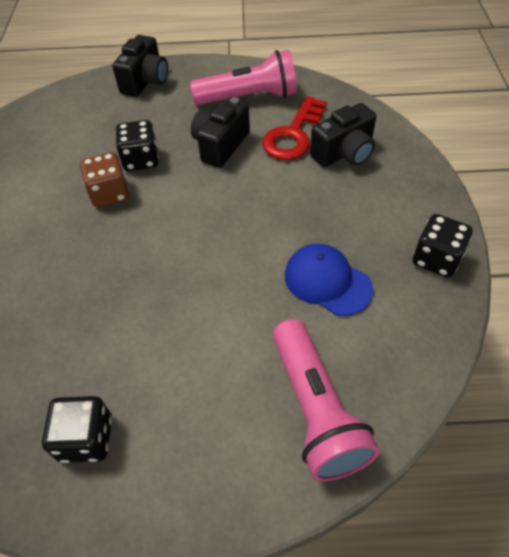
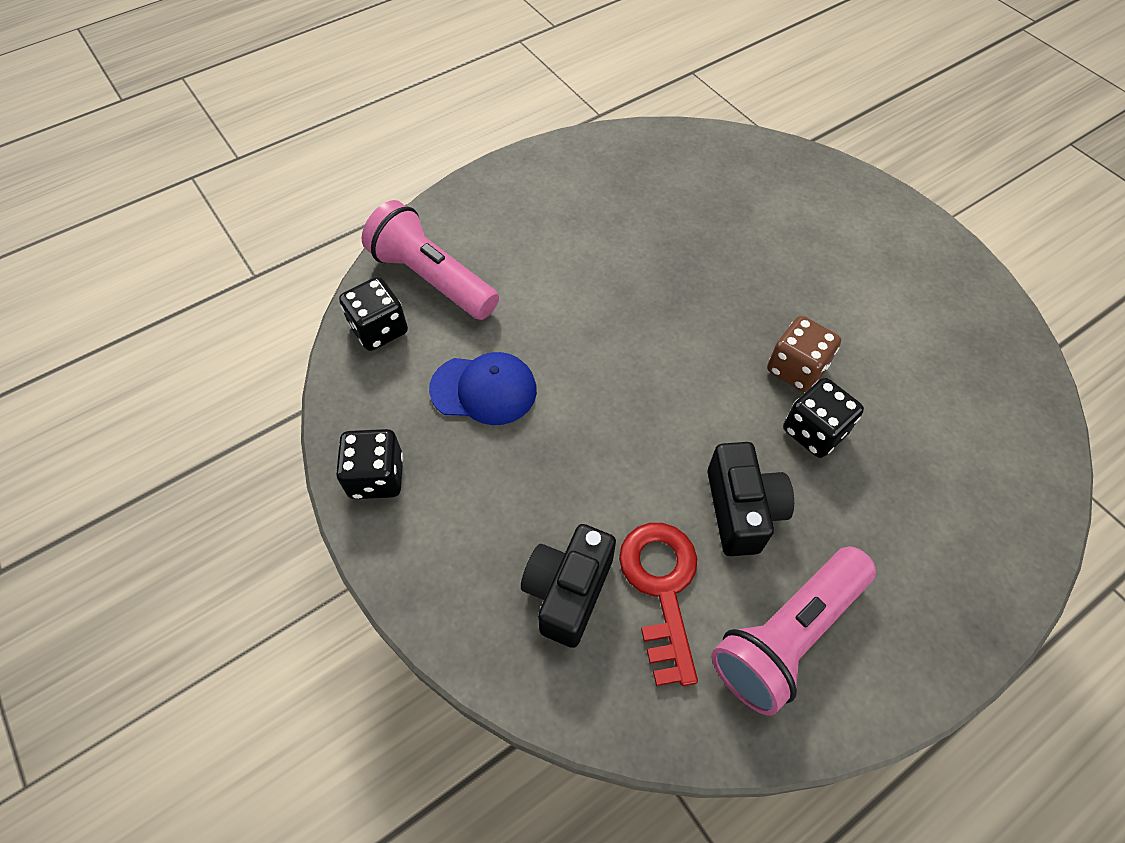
camera: 145 degrees right, 5 degrees up
black dice [42,396,112,463] -> black dice moved to [339,277,408,351]
black camera [112,35,168,97] -> none

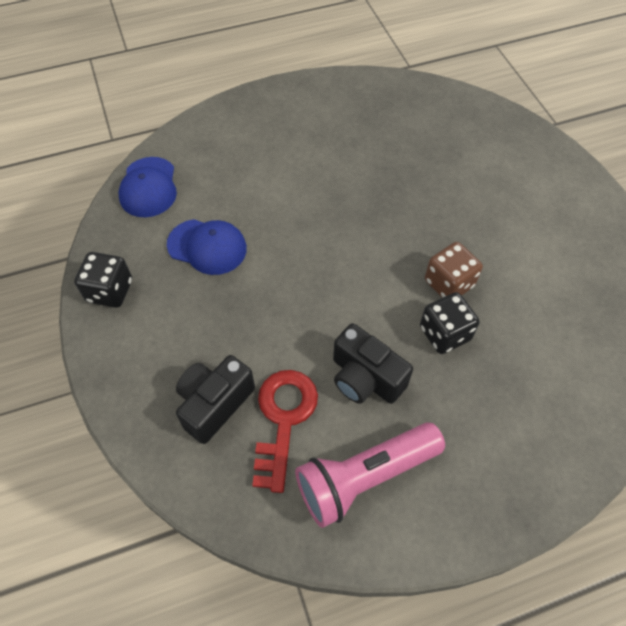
camera: 15 degrees right, 0 degrees up
black dice [339,277,408,351] -> blue cap [119,157,177,217]
pink flashlight [362,200,499,320] -> none
black camera [707,442,794,556] -> black camera turned 120 degrees clockwise [333,323,413,404]

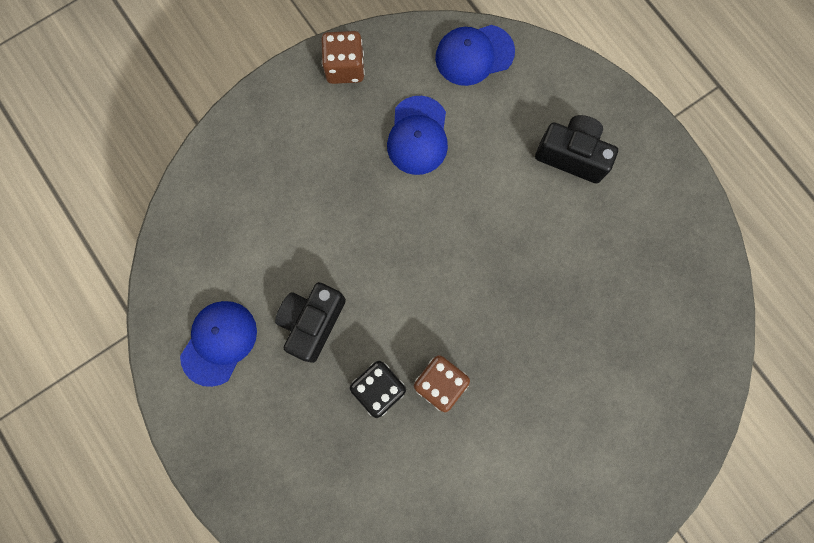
camera: 75 degrees right, 20 degrees up
black dice [74,252,132,308] -> brown dice [321,31,365,84]
black camera [176,355,255,444] -> black camera moved to [535,115,618,184]
red key [252,370,318,493] -> none
pink flashlight [295,422,445,528] -> blue cap [180,301,257,387]

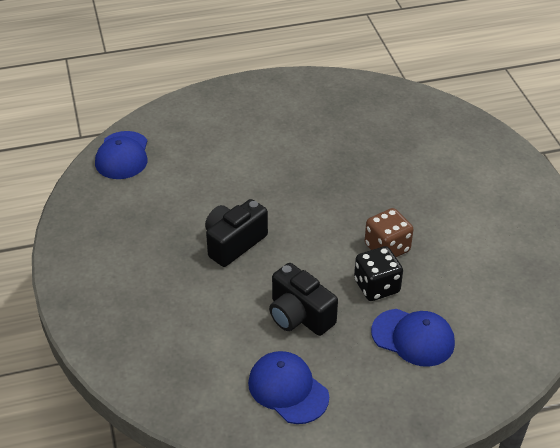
camera: 70 degrees left, 35 degrees down
brown dice [321,31,365,84] -> none
blue cap [387,96,448,175] -> blue cap moved to [371,309,455,367]
black camera [535,115,618,184] -> black camera moved to [205,199,268,267]

